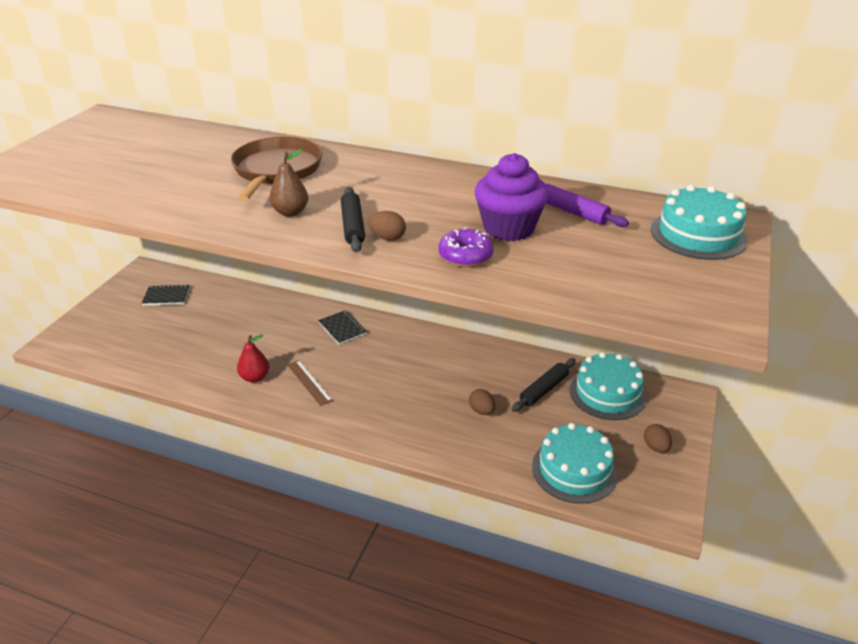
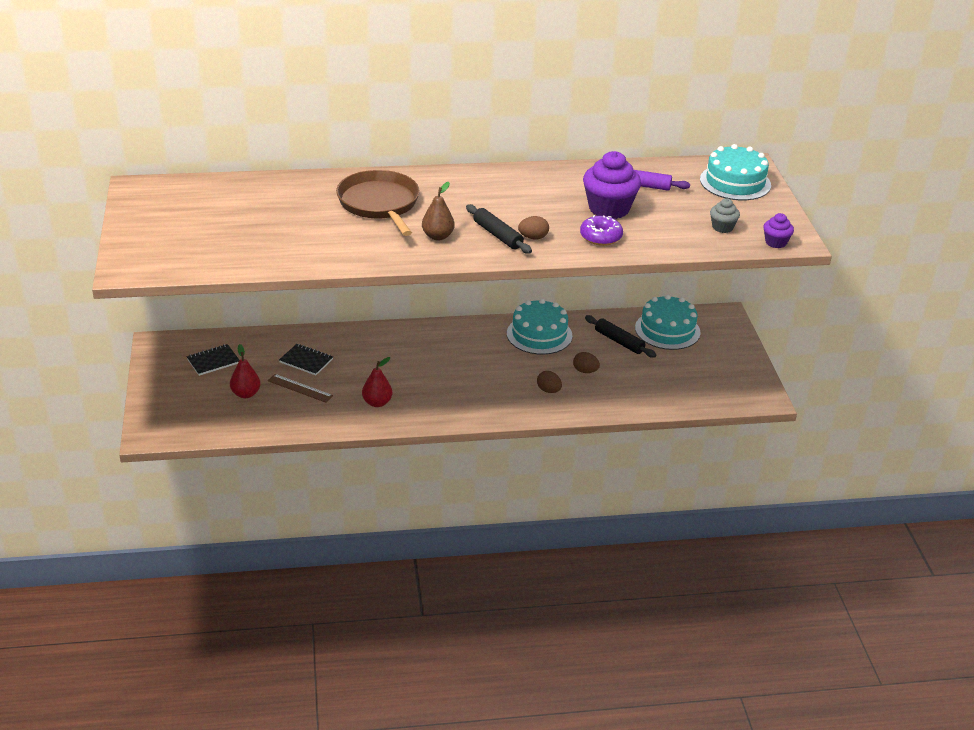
camera: 30 degrees left, 0 degrees up
brown ruler [287,360,333,406] -> brown ruler moved to [268,374,333,403]
black notebook [318,310,367,345] -> black notebook moved to [279,344,333,375]
black rolling pin [512,358,576,412] -> black rolling pin turned 60 degrees counterclockwise [585,315,656,358]
turquoise cake [532,423,618,504] -> turquoise cake moved to [507,299,573,355]
brown egg [644,424,672,453] -> brown egg moved to [537,371,562,393]
none -> red pear [230,344,260,398]
none -> grey cupcake [710,198,740,233]
none -> purple cupcake [763,213,794,248]

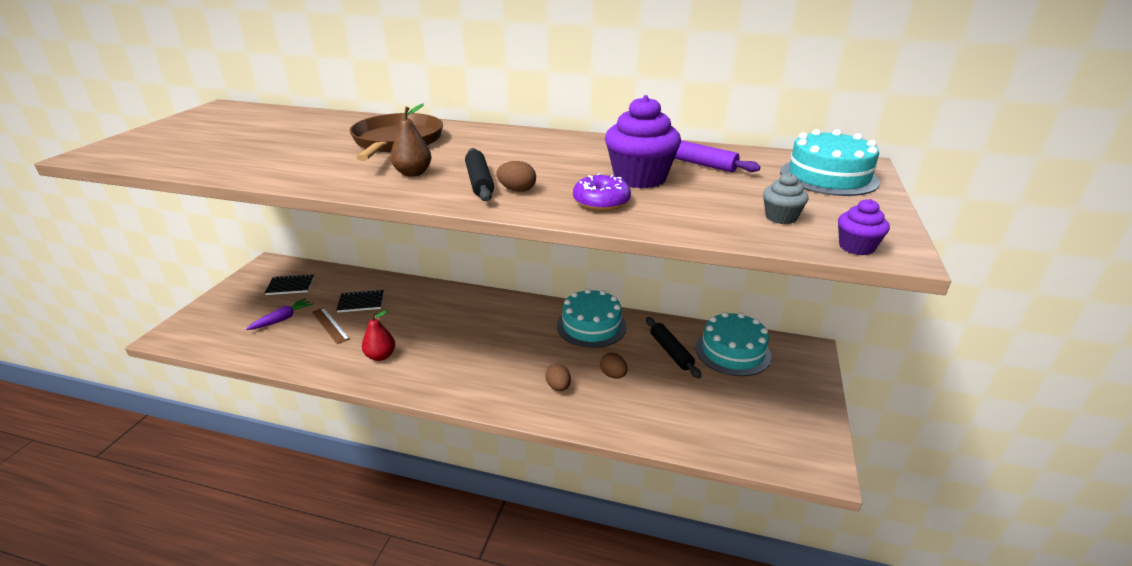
camera: 25 degrees right, 5 degrees down
red pear [230,344,260,398] -> purple carrot [246,298,313,330]
black notebook [279,344,333,375] -> black notebook turned 60 degrees counterclockwise [336,289,384,313]

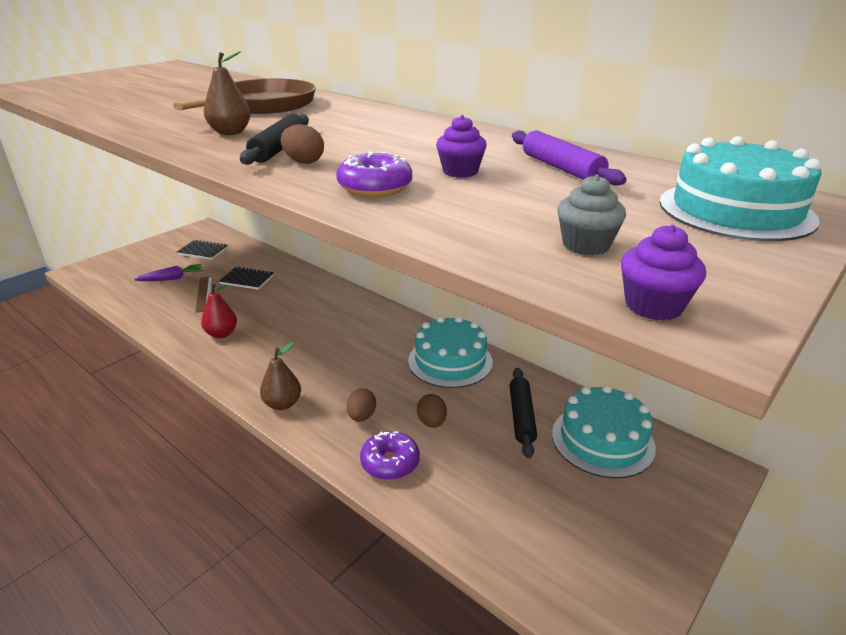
camera: 25 degrees right, 0 degrees up
purple cupcake [605,95,681,188] -> purple cupcake [436,115,487,178], size x0.51
none -> brown pear [260,342,301,410]
none -> purple donut [360,431,420,480]

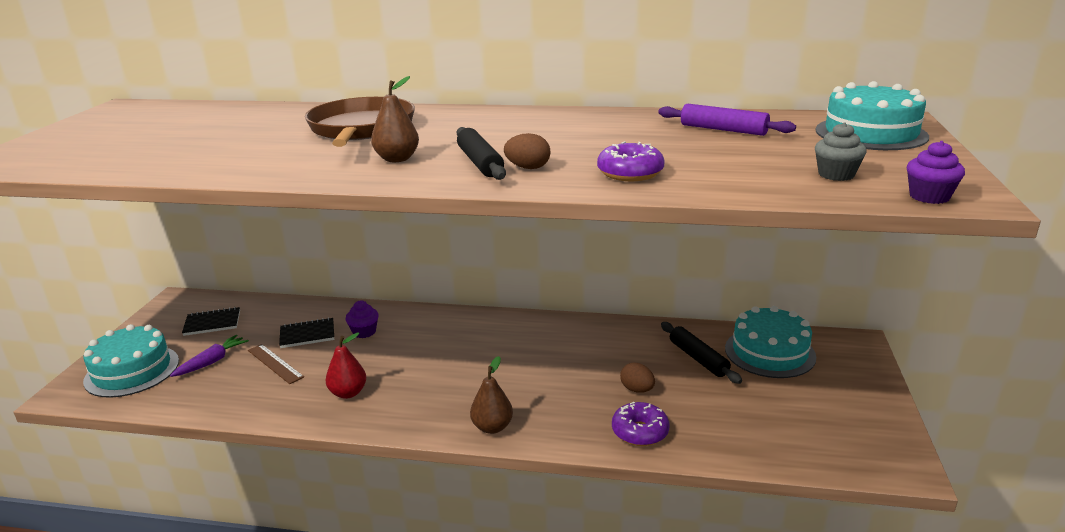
camera: 30 degrees left, 5 degrees down
brown egg [346,388,376,422] -> none
turquoise cake [408,316,493,388] -> turquoise cake moved to [83,324,179,398]
purple cupcake [436,115,487,178] -> purple cupcake moved to [345,301,379,338]

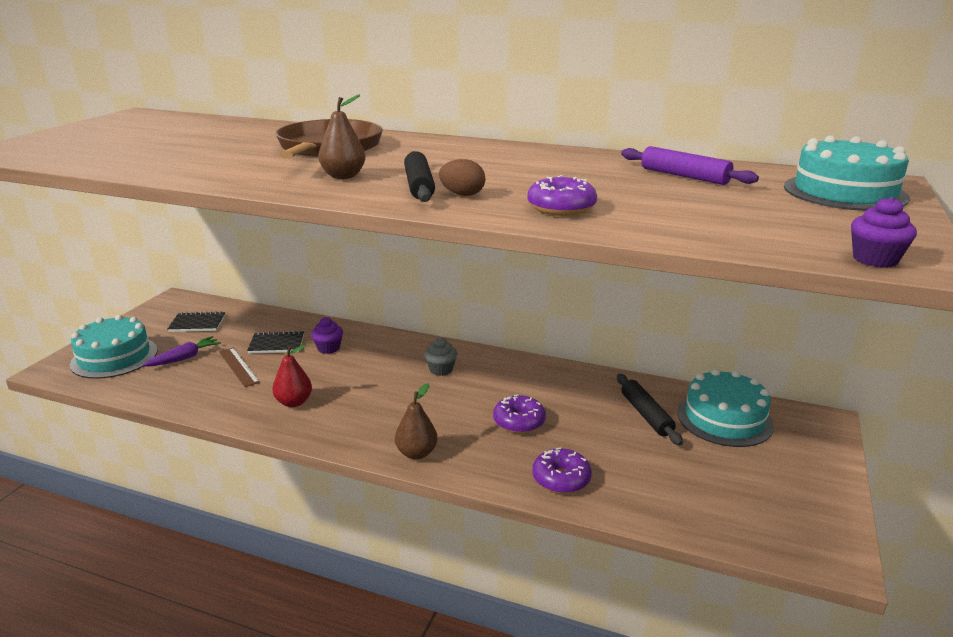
camera: 10 degrees right, 0 degrees up
brown egg [620,363,655,393] -> none
grey cupcake [815,122,866,181] -> grey cupcake moved to [424,337,457,376]
none -> purple donut [493,394,546,434]

